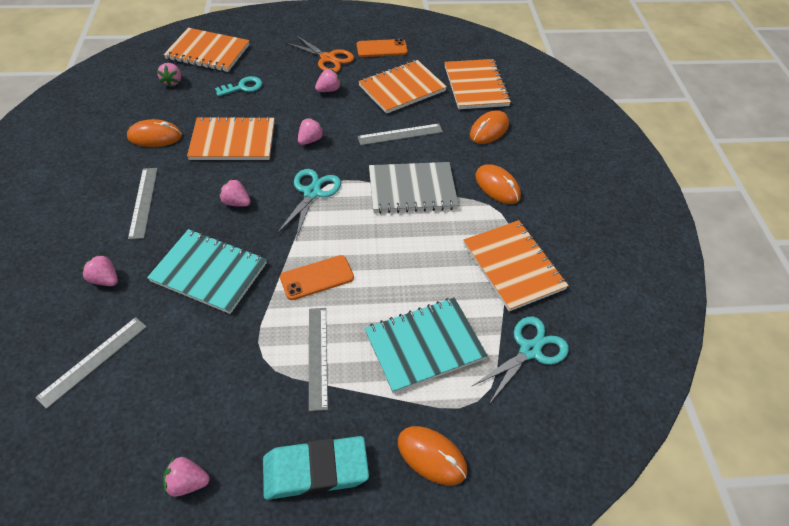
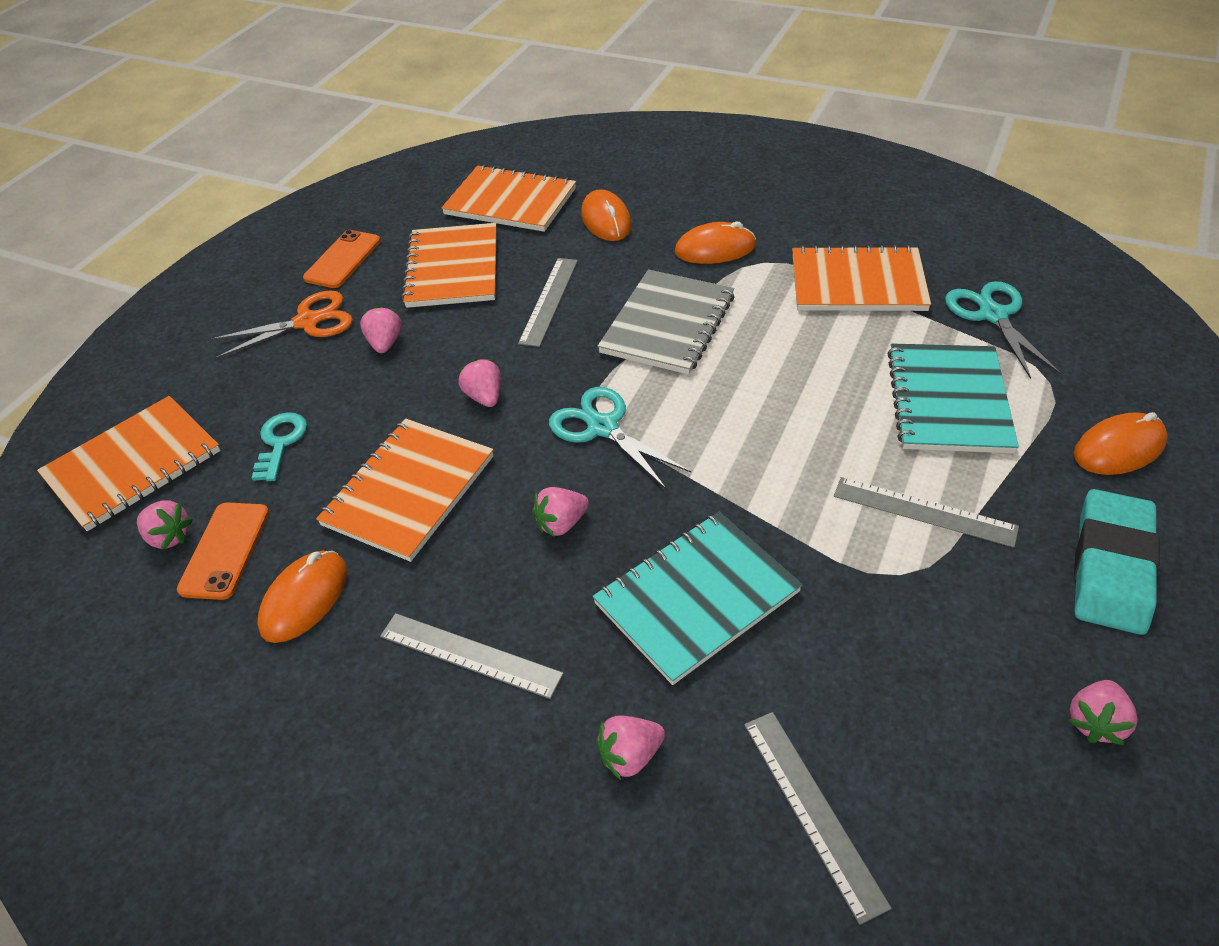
camera: 55 degrees left, 5 degrees down
orange phone [280,255,354,300] -> orange phone moved to [177,502,269,600]

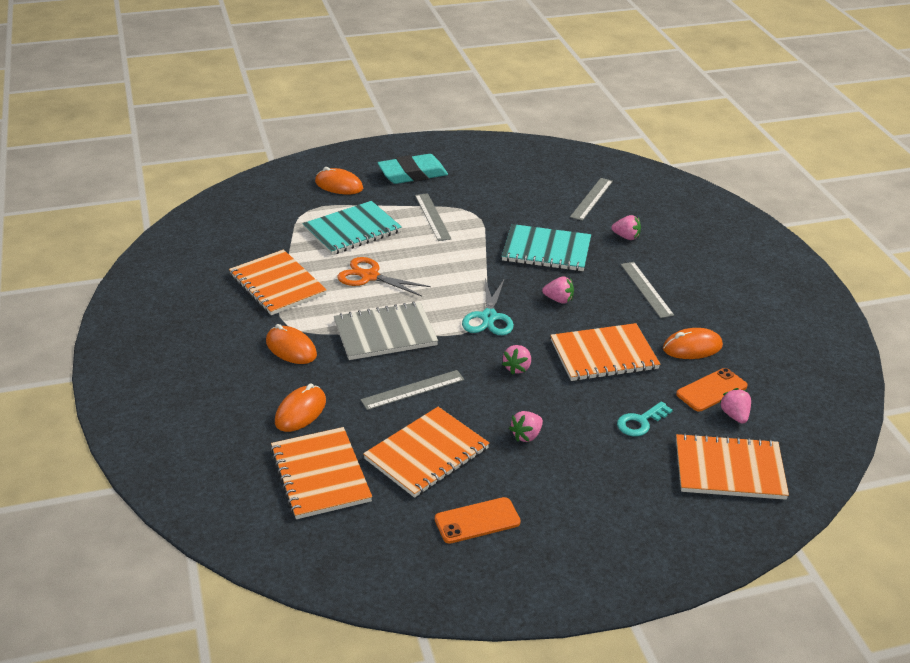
camera: 135 degrees left, 10 degrees down
orange scissors [211,290,353,359] -> orange scissors moved to [337,257,431,296]
turquoise scissors [945,281,1061,379] -> none
pink strawberry [1068,680,1138,745] -> none

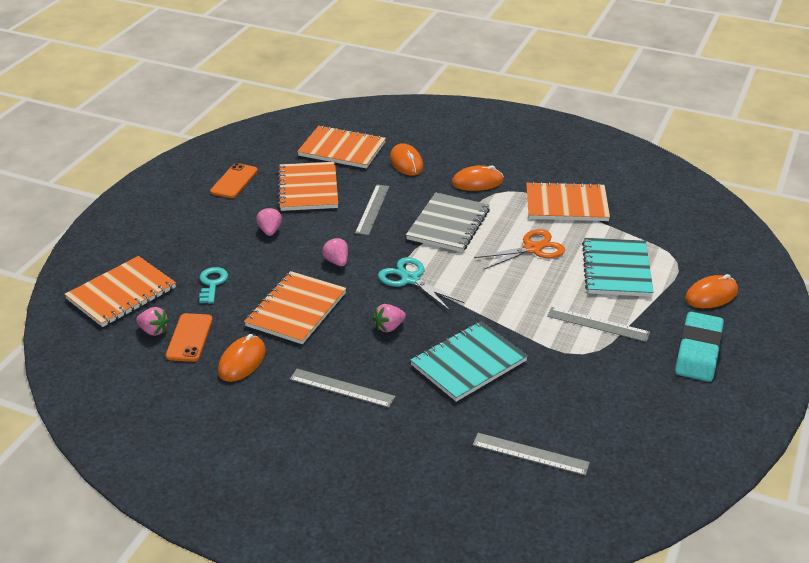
camera: 130 degrees right, 0 degrees up
grey ruler [570,178,613,221] -> grey ruler turned 45 degrees counterclockwise [473,433,590,476]
pink strawberry [612,215,641,240] -> none

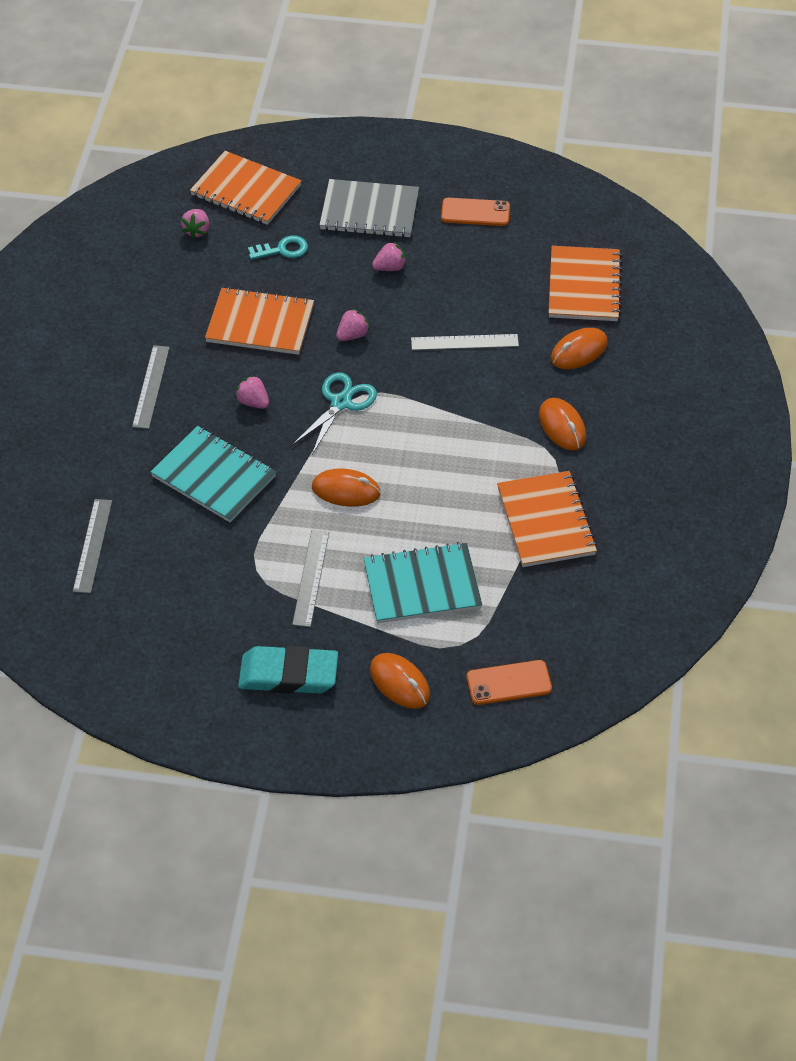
camera: 75 degrees right, 15 degrees up
orange phone [166,313,213,362] -> orange phone moved to [466,660,552,705]
orange mouse [218,334,266,382] -> orange mouse moved to [312,468,381,507]
orange notebook [278,162,338,211] -> none
grey notebook [406,193,490,252] -> grey notebook moved to [319,179,419,238]
orange scissors [474,229,565,269] -> none

